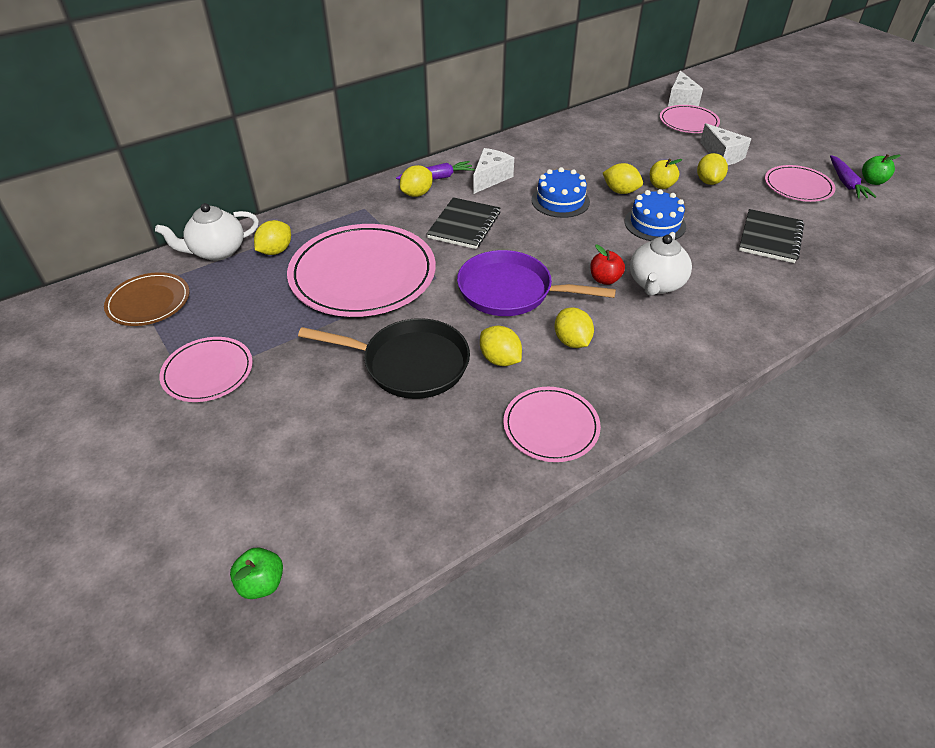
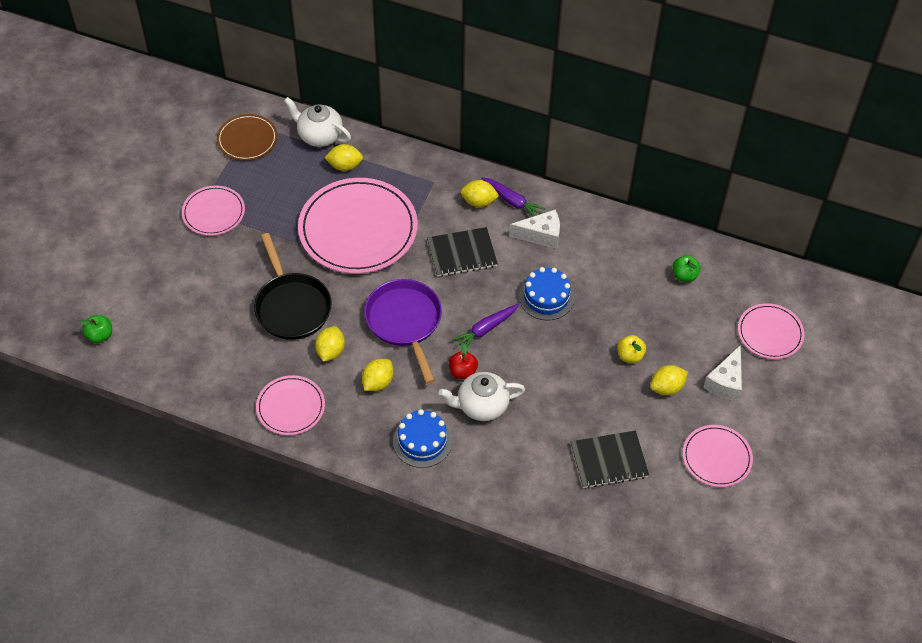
camera: 55 degrees right, 10 degrees up
yellow lemon [603,163,643,194] -> none
blue cake [624,189,686,241] -> blue cake moved to [393,409,452,468]
white cheese [668,70,703,106] -> none
purple carrot [830,155,876,199] -> purple carrot moved to [452,304,519,347]
green apple [862,154,901,185] -> green apple moved to [672,255,701,282]

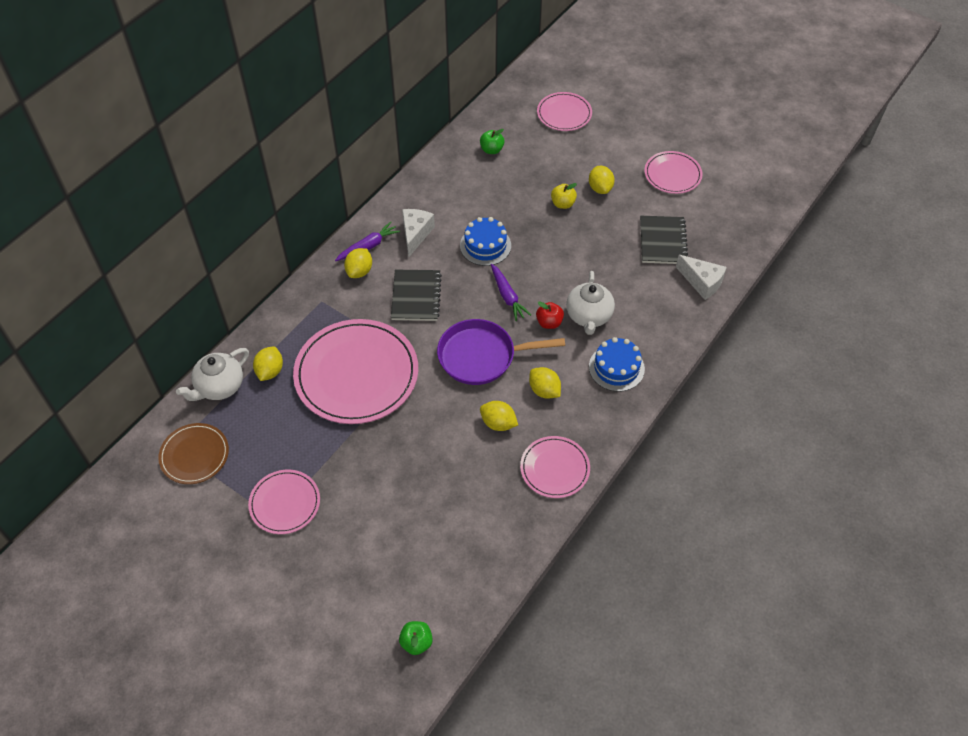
camera: 75 degrees left, 0 degrees up
black pan [254,233,332,340] -> none
white cheese [703,345,742,401] -> white cheese moved to [676,255,727,300]

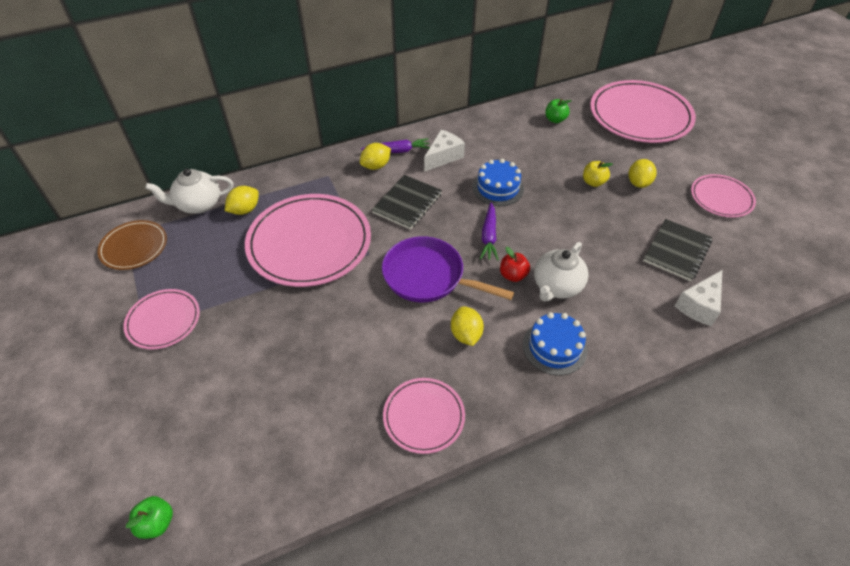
camera: 30 degrees right, 5 degrees down
yellow lemon [480,401,518,431] -> none
pink plate [537,92,592,131] -> pink plate [590,80,696,143], size x1.89
white cheese [676,255,727,300] -> white cheese turned 60 degrees clockwise [675,270,722,326]

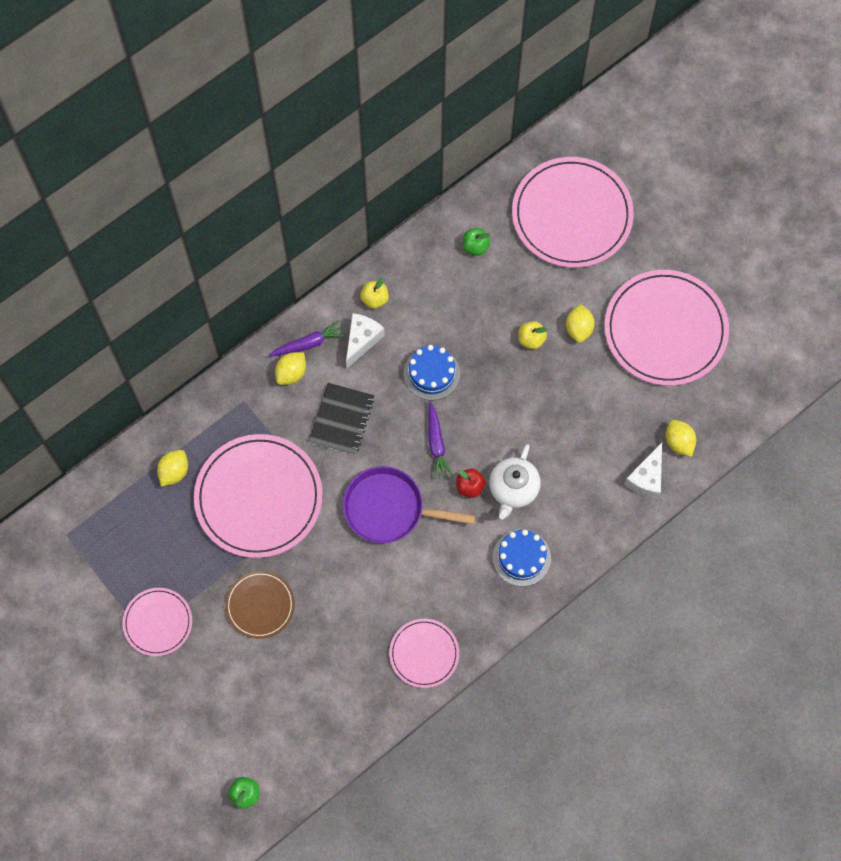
camera: 15 degrees left, 20 degrees up
brown plate [97,220,167,270] -> brown plate moved to [225,571,295,639]
white teapot [145,169,233,214] -> none
yellow lemon [451,306,484,346] -> yellow lemon moved to [666,420,696,457]
black notebook [643,219,712,281] -> none
pink plate [691,174,756,218] -> pink plate [604,270,729,386], size x1.89
none -> yellow apple [360,278,389,309]

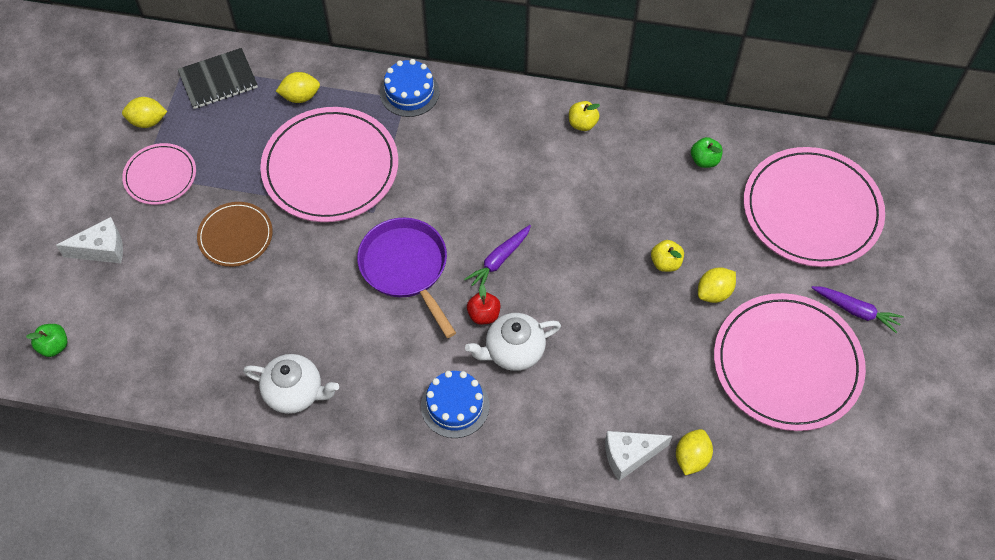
camera: 50 degrees right, 10 degrees down
purple carrot [269,320,345,357] -> purple carrot moved to [811,286,904,333]
yellow lemon [275,352,306,385] -> yellow lemon moved to [122,97,167,128]
black notebook [309,383,375,455] -> black notebook moved to [178,48,258,109]
white cheese [346,313,385,368] -> white cheese moved to [56,217,123,263]
pink plate [389,619,459,688] -> white teapot [243,354,339,414]
blue cake [404,345,460,400] -> blue cake moved to [380,59,439,117]

